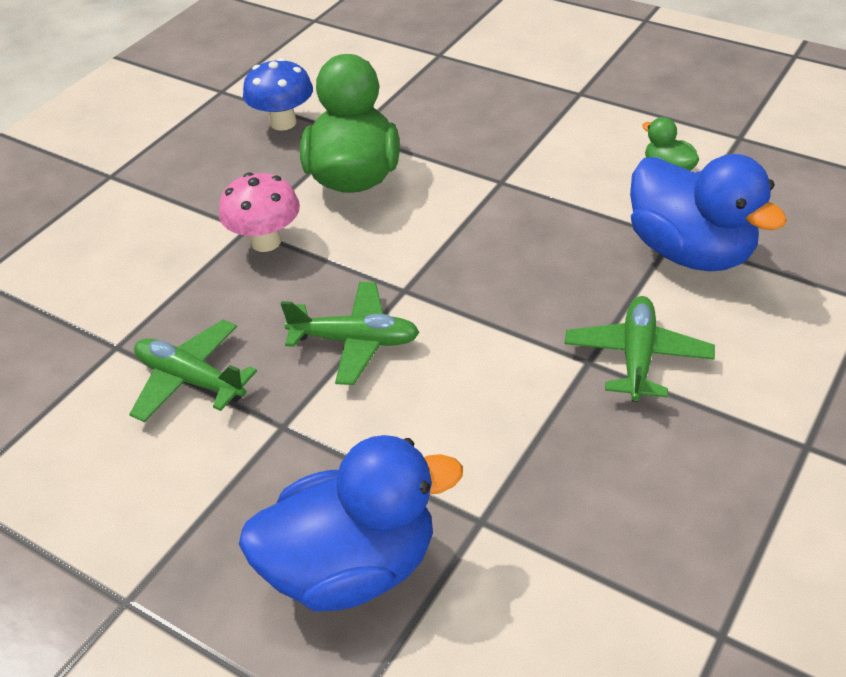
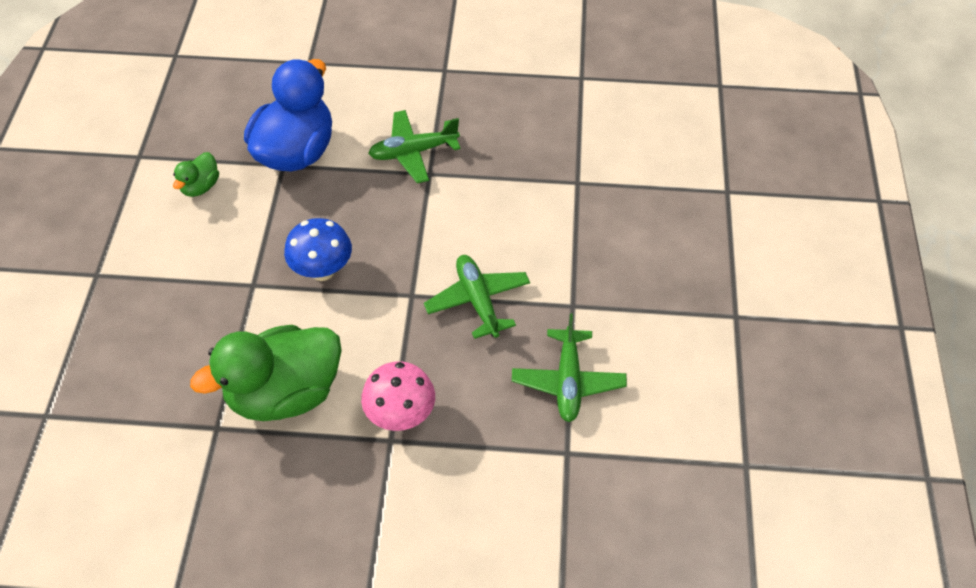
camera: 120 degrees left, 10 degrees up
blue duck [239,435,463,612] -> none
blue mushroom [243,58,313,131] -> blue mushroom moved to [284,218,352,281]

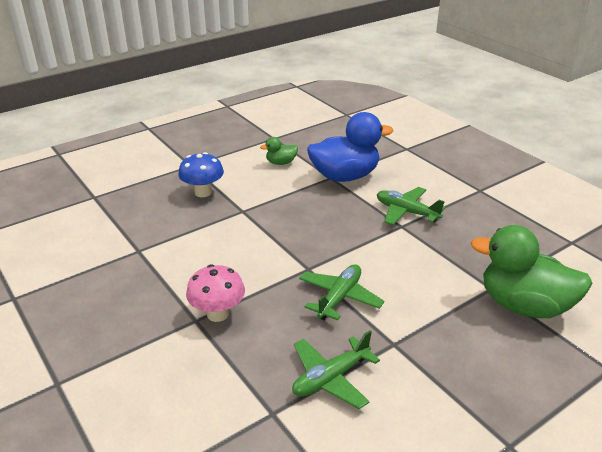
camera: 50 degrees right, 20 degrees down
green duck [190,325,342,421] -> green duck moved to [471,225,593,318]
blue mushroom [284,218,352,281] -> blue mushroom moved to [178,152,224,197]

